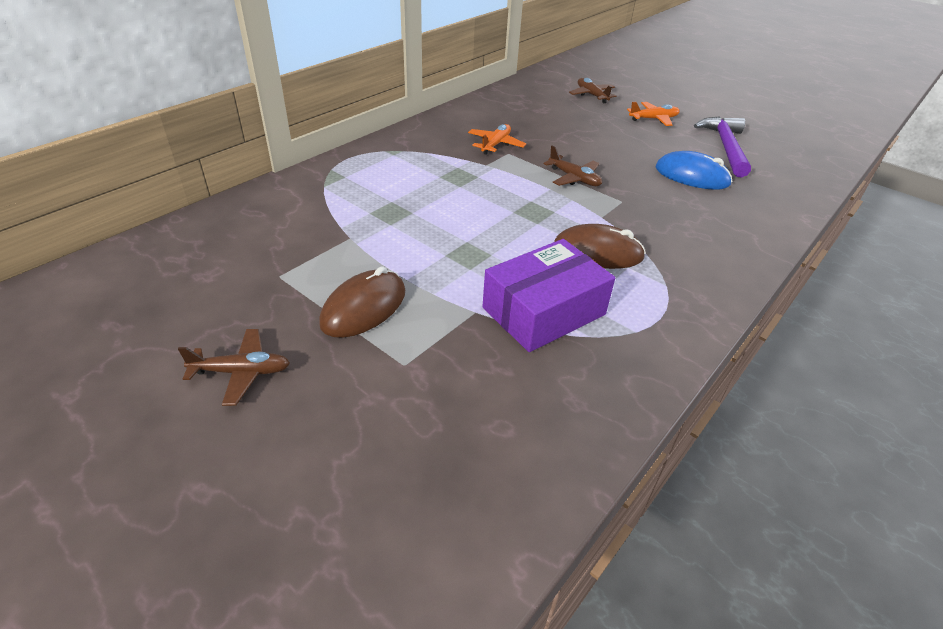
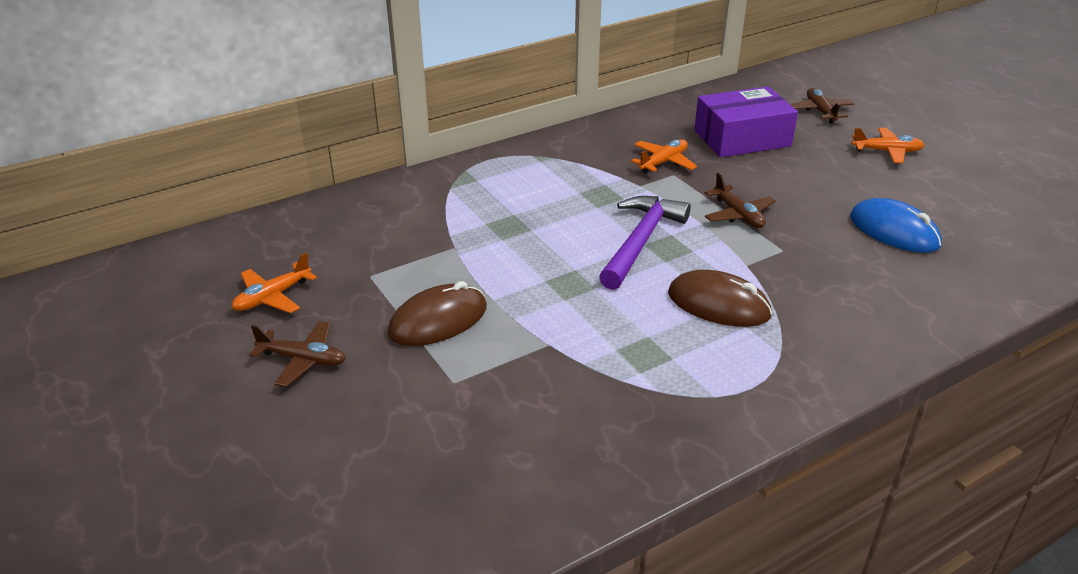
camera: 20 degrees right, 5 degrees down
purple box [482,239,615,352] -> purple box moved to [694,86,798,157]
purple hammer [694,116,751,177] -> purple hammer moved to [599,196,691,290]
none -> orange plane [232,253,317,313]

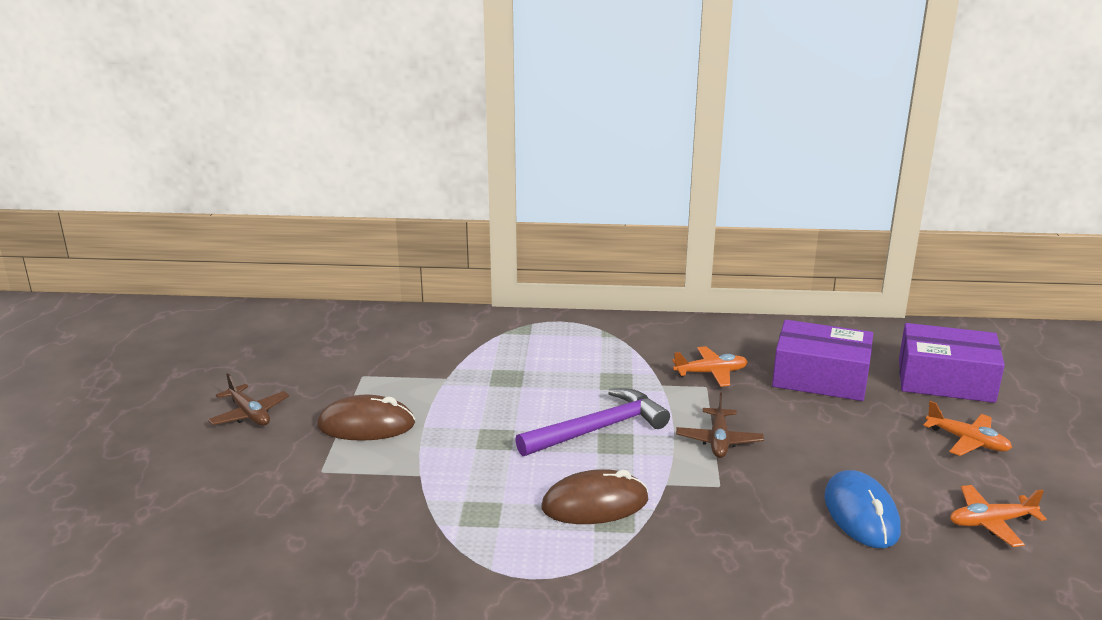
camera: 35 degrees right, 10 degrees down
orange plane [232,253,317,313] -> orange plane moved to [950,485,1047,547]
brown mouse [668,270,772,327] -> brown mouse turned 75 degrees counterclockwise [541,469,648,524]
brown plane [790,88,854,124] -> purple box [899,323,1005,403]

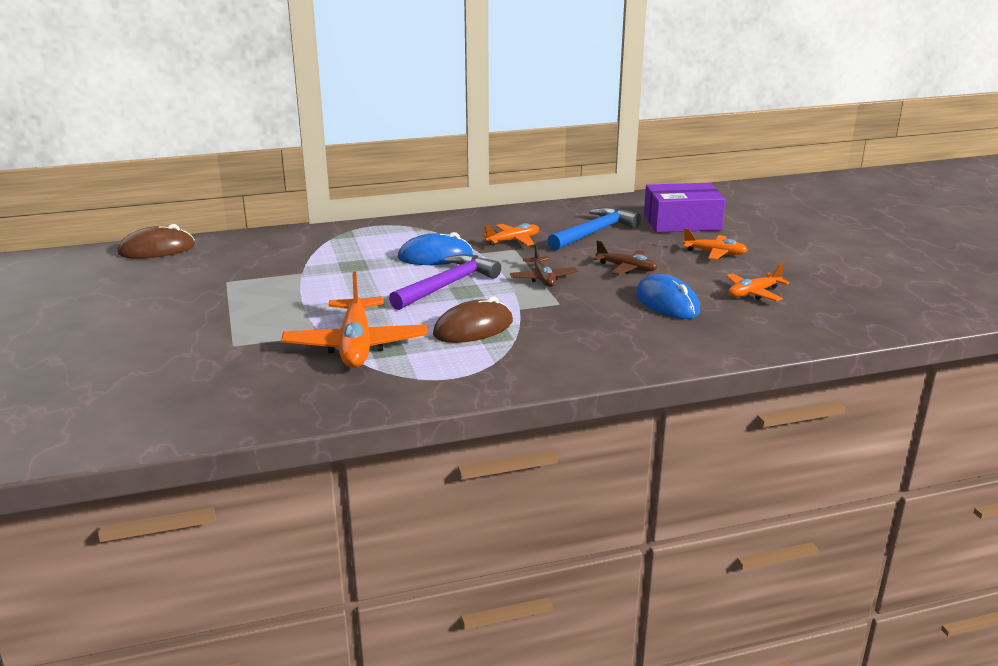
camera: 20 degrees left, 0 degrees up
brown plane [208,373,289,426] -> brown plane moved to [593,240,658,275]
brown mouse [317,395,415,441] -> brown mouse moved to [117,224,195,259]
purple box [772,320,873,401] -> blue hammer [547,207,641,251]
none -> orange plane [281,271,428,368]
none -> blue mouse [398,232,473,265]

